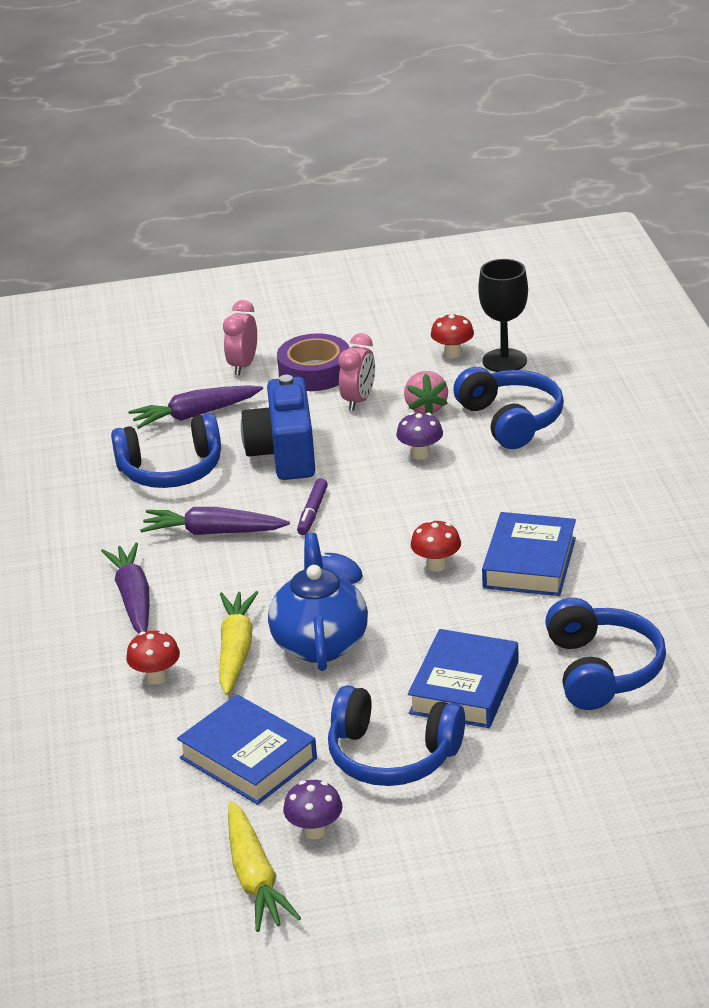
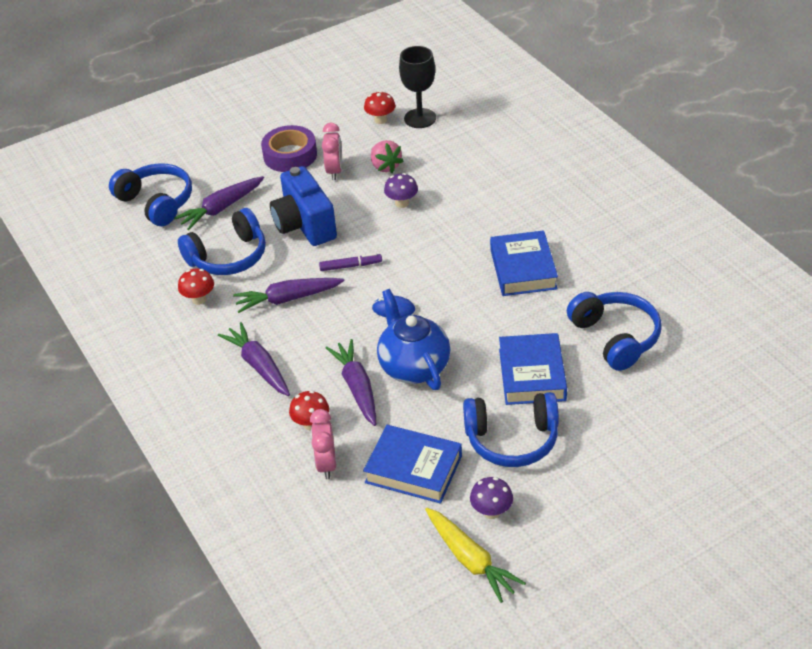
camera: 20 degrees left, 10 degrees up
yellow carrot [220,591,259,695] -> purple carrot [325,339,376,426]
pink clock [223,300,257,375] -> pink clock moved to [310,409,336,479]
purple marker [297,478,328,535] -> purple marker turned 90 degrees counterclockwise [319,253,382,271]
red mushroom [411,520,461,572] -> red mushroom moved to [178,268,214,305]
blue headphones [453,367,564,449] -> blue headphones moved to [109,163,192,226]

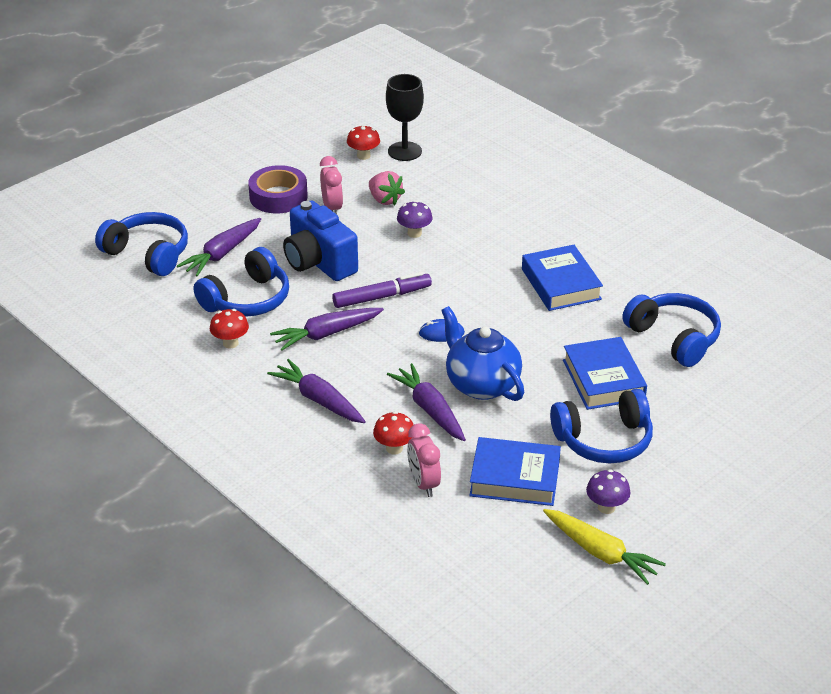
camera: 15 degrees left, 5 degrees down
purple marker [319,253,382,271] -> purple marker [332,272,432,308], size x1.53

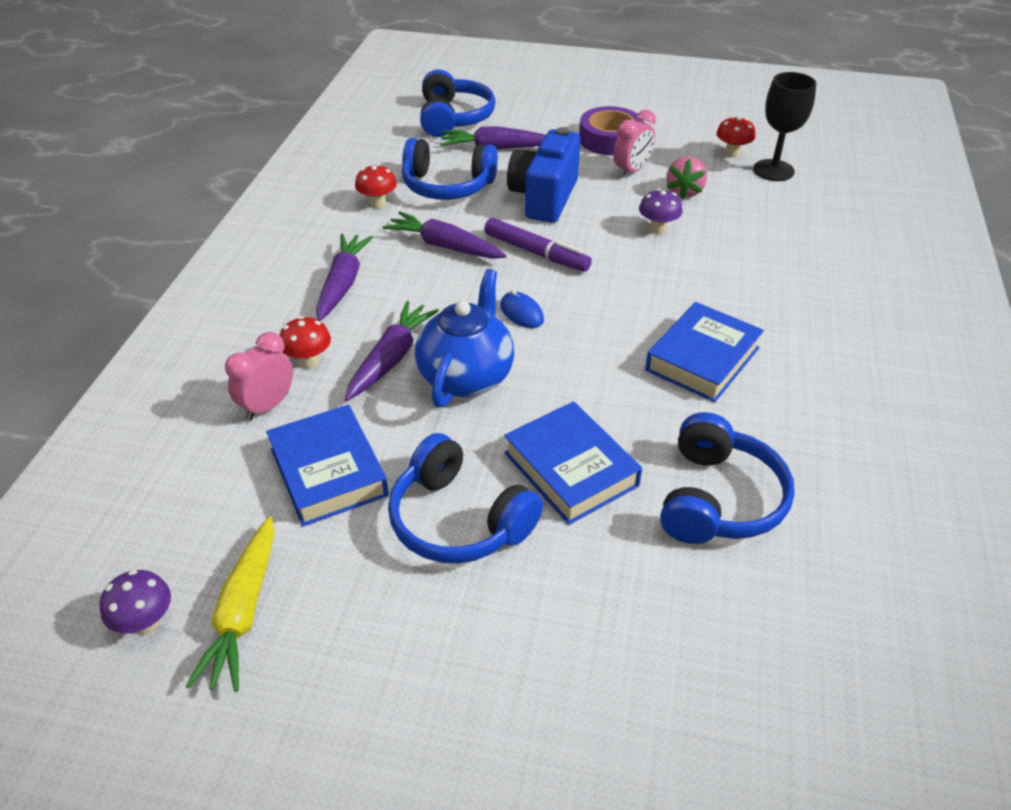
camera: 55 degrees right, 5 degrees up
blue book [563,337,647,410] -> blue book turned 75 degrees counterclockwise [504,401,642,525]
purple mushroom [586,469,630,514] -> purple mushroom moved to [100,570,171,635]

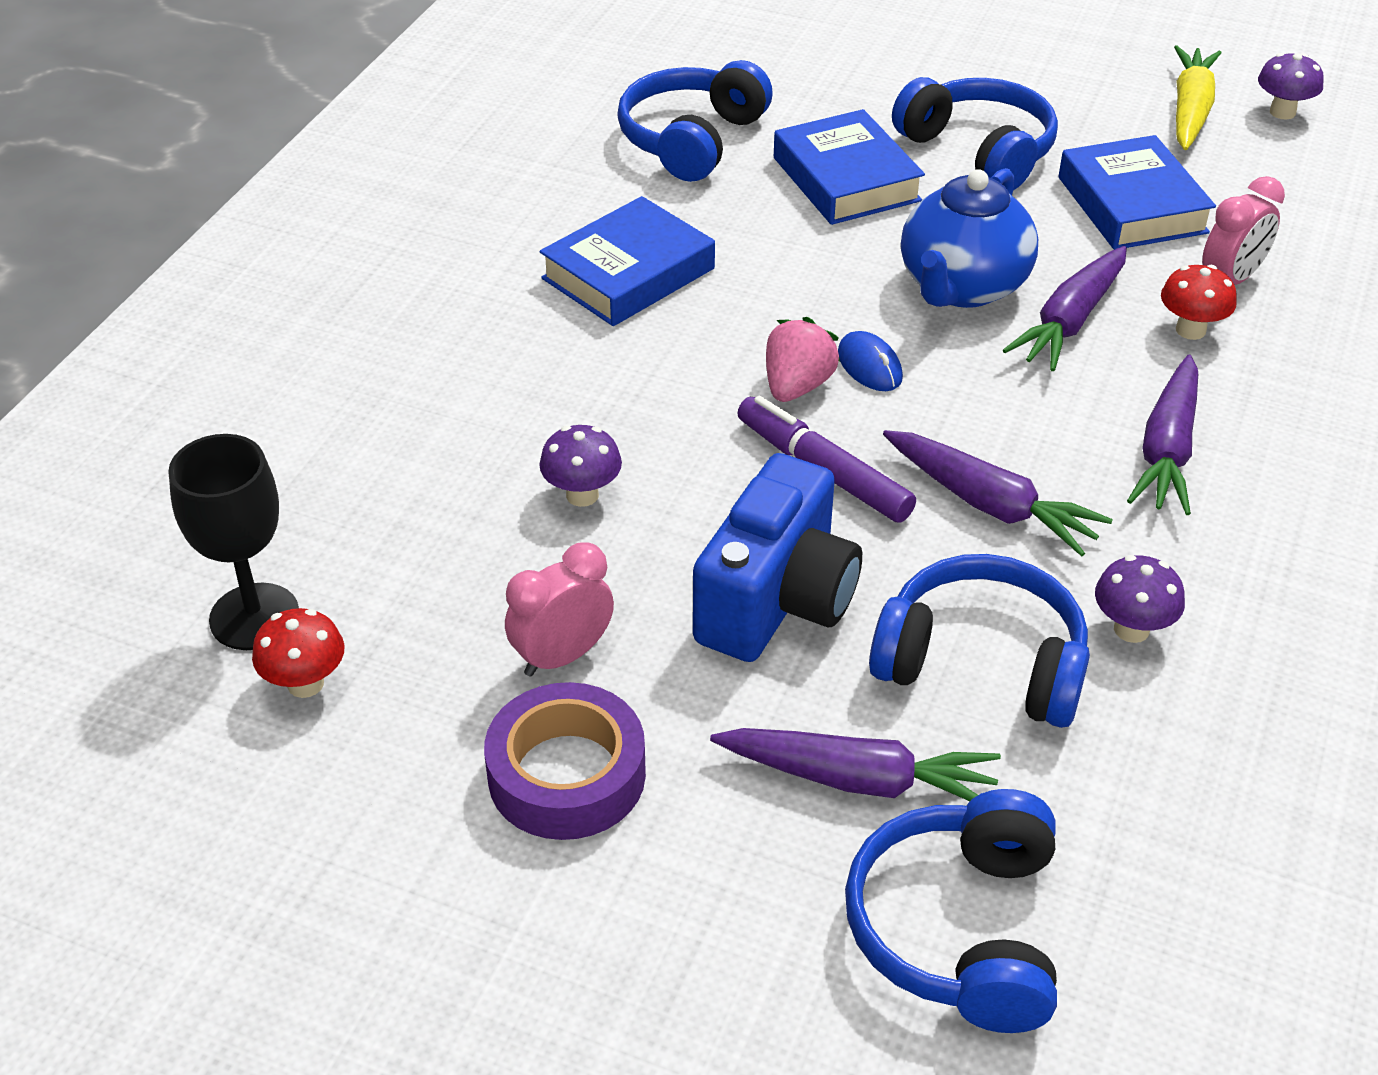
camera: 170 degrees left, 0 degrees up
red mushroom [355,164,397,208] -> purple mushroom [1095,555,1185,643]
pink strawberry [667,157,707,200] -> pink strawberry moved to [766,317,840,402]

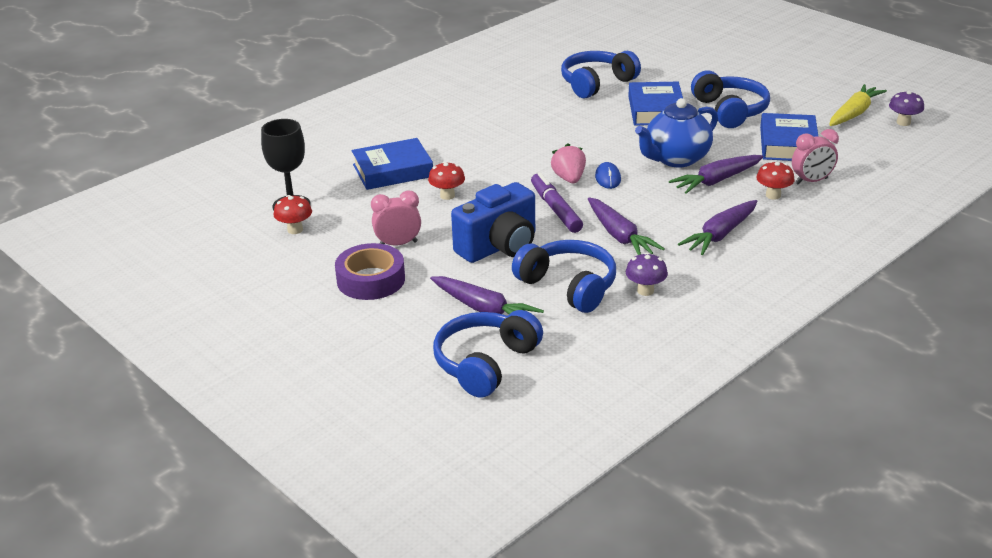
camera: 25 degrees right, 10 degrees down
purple mushroom [539,425,622,507] -> red mushroom [428,161,465,200]
blue book [540,196,715,326] -> blue book moved to [352,138,433,190]
pink strawberry [766,317,840,402] -> pink strawberry turned 60 degrees counterclockwise [551,143,586,183]

